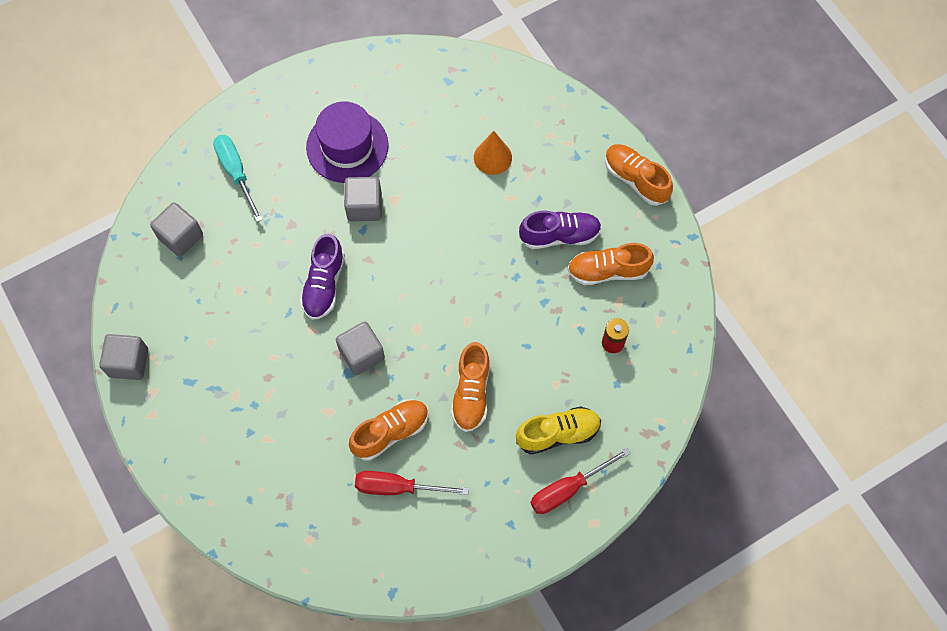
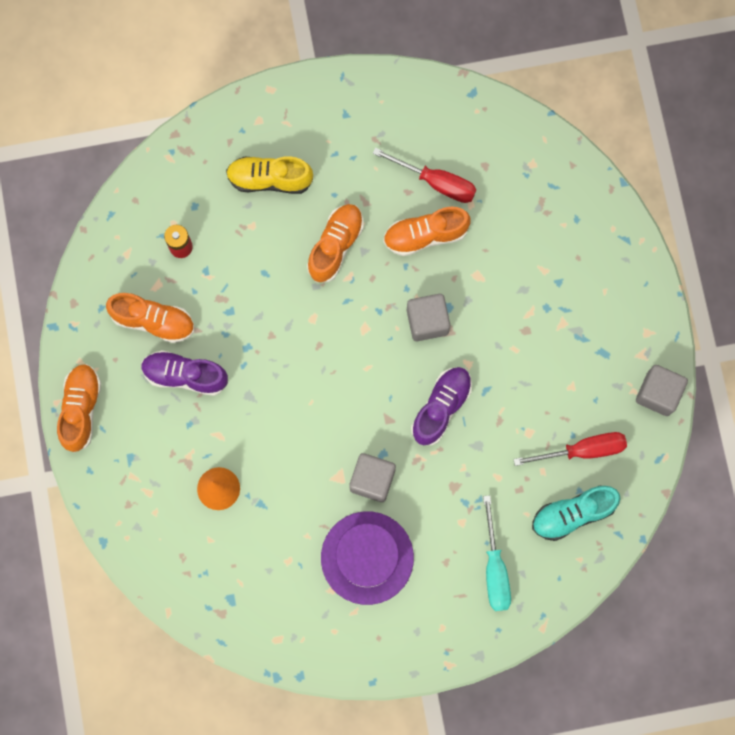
camera: 160 degrees left, 10 degrees up
grey cube [150,202,203,257] -> turquoise shoe [532,486,620,541]
red screwdriver [530,448,631,514] -> red screwdriver moved to [513,432,627,466]
orange shoe [605,144,673,206] -> orange shoe turned 150 degrees counterclockwise [57,364,101,452]

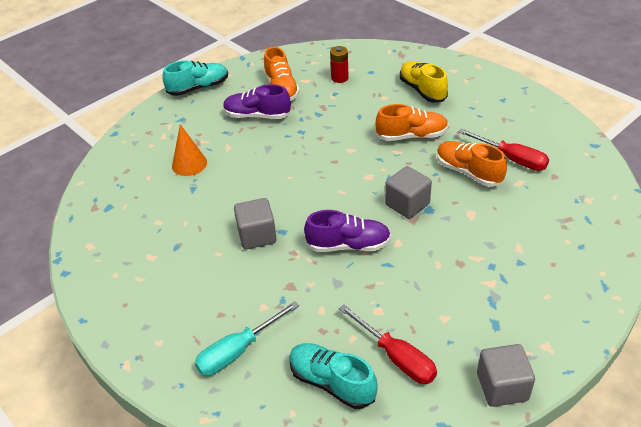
camera: 60 degrees right, 35 degrees down
orange shoe [57,364,101,452] -> turquoise shoe [162,60,228,96]
purple shoe [141,350,228,396] -> purple shoe turned 60 degrees counterclockwise [223,84,291,119]
purple hat [321,511,414,605] -> none
red screwdriver [373,148,476,203] -> red screwdriver turned 45 degrees counterclockwise [458,129,549,171]

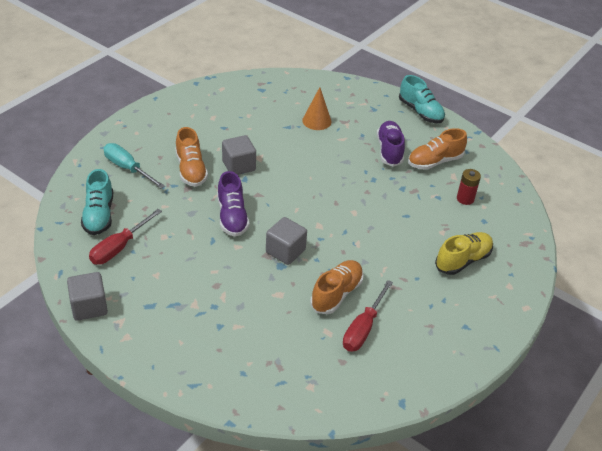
camera: 75 degrees right, 0 degrees up
turquoise shoe [289,343,378,409] -> turquoise shoe turned 150 degrees clockwise [81,169,113,235]
orange shoe [375,104,448,141] -> orange shoe moved to [175,127,208,187]

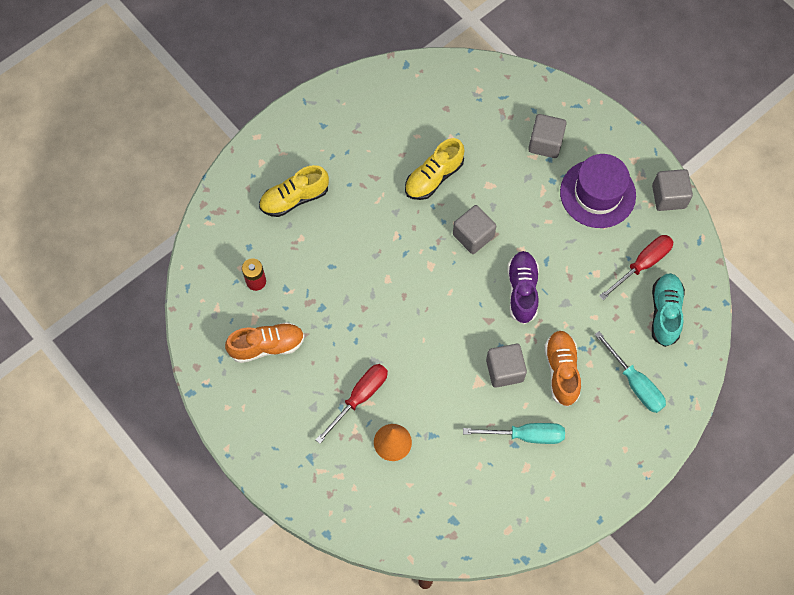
camera: 165 degrees left, 25 degrees up
orange shoe [310,260,363,314] -> yellow shoe [405,138,464,200]
red screwdriver [343,280,393,352] -> red screwdriver moved to [316,364,388,444]
purple shoe [377,121,405,167] -> none
turquoise shoe [399,75,445,123] -> none
none -> turquoise screwdriver [463,423,565,444]
none -> grey cube [528,114,567,158]
none -> purple hat [560,154,636,228]

